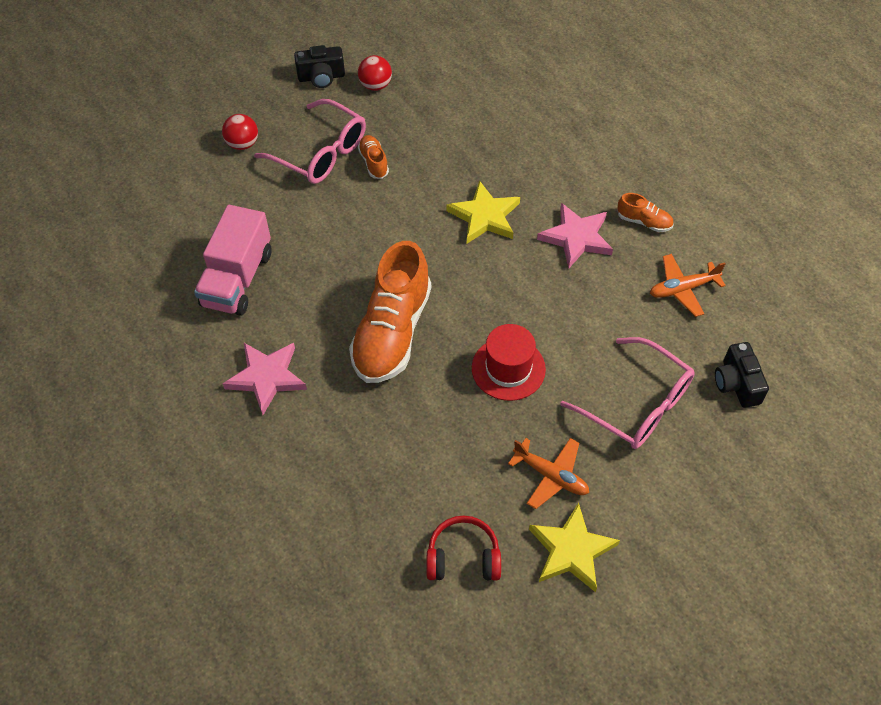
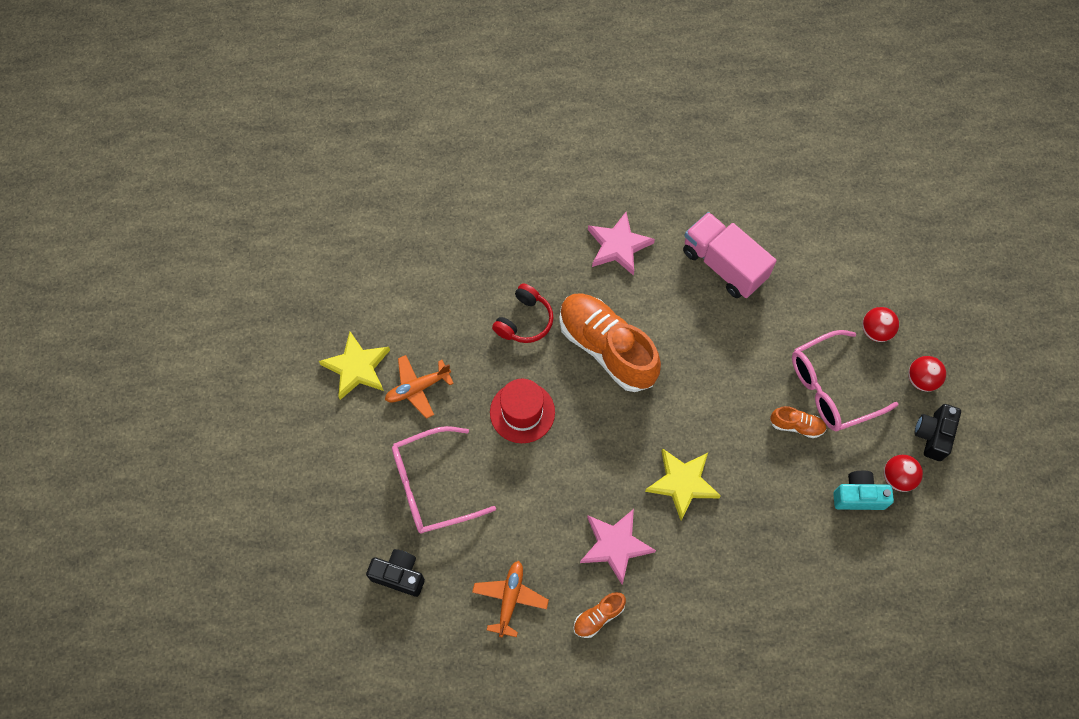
camera: 120 degrees right, 10 degrees up
red headphones [426,515,501,581] -> red headphones moved to [492,283,554,343]
none -> turquoise camera [833,471,894,510]
none -> red ball [908,356,946,392]

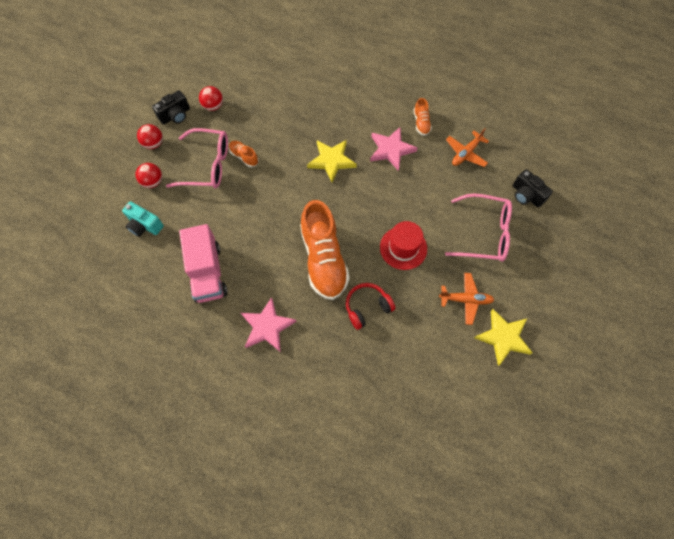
camera: 150 degrees left, 0 degrees up
orange shoe [573,592,626,638] -> orange shoe turned 90 degrees clockwise [414,98,432,136]
turquoise camera [833,471,894,510] -> turquoise camera moved to [122,201,164,237]

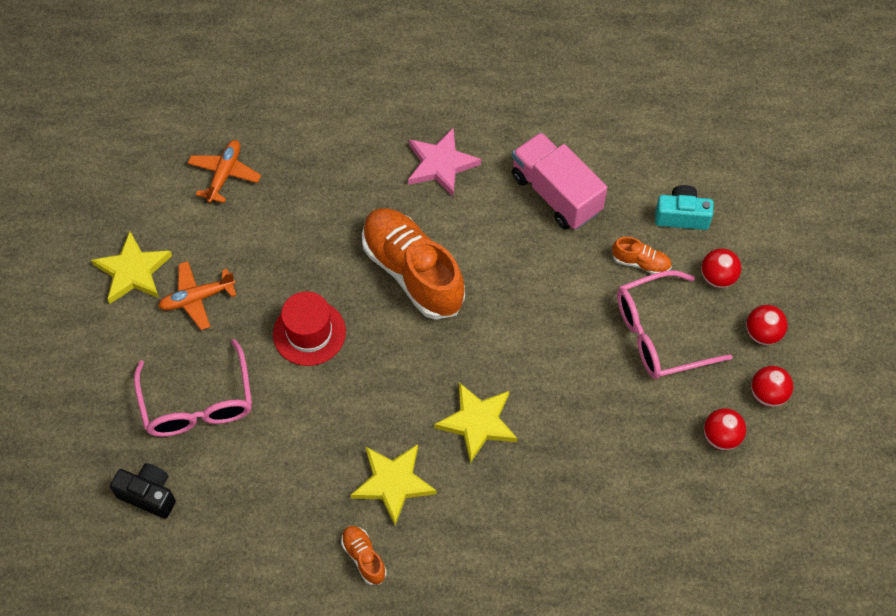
camera: 155 degrees right, 5 degrees down
black camera [152,90,190,124] -> red ball [751,366,793,407]
orange shoe [229,141,259,167] -> orange shoe moved to [612,237,672,274]
red headphones [346,283,395,330] -> none
pink star [370,127,417,171] -> yellow star [351,444,437,525]
pink glasses [445,193,512,262] -> pink glasses turned 90 degrees counterclockwise [134,339,252,437]
orange plane [446,128,489,167] -> orange plane moved to [187,140,261,203]

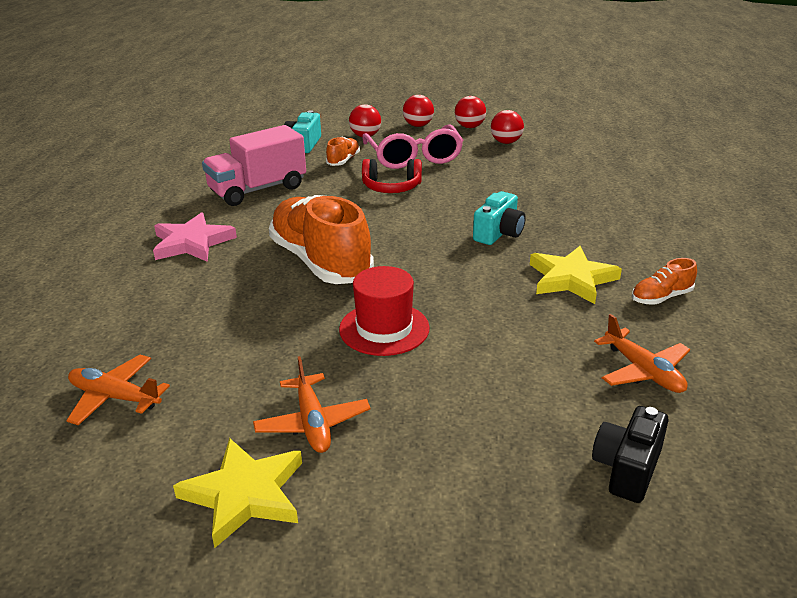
camera: 85 degrees left, 30 degrees down
pink glasses [134,339,252,437] -> none
orange shoe [362,208,465,320] -> orange shoe turned 90 degrees clockwise [269,195,374,284]
yellow star [434,383,517,463] -> turquoise camera [473,191,525,245]
none -> red headphones [362,159,422,193]
none -> orange plane [594,314,690,393]

